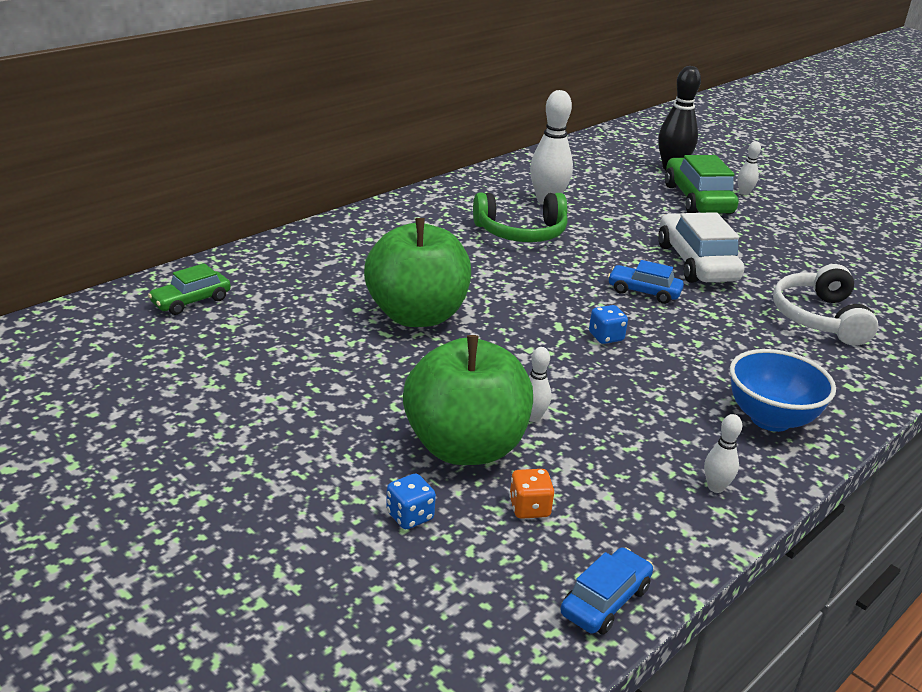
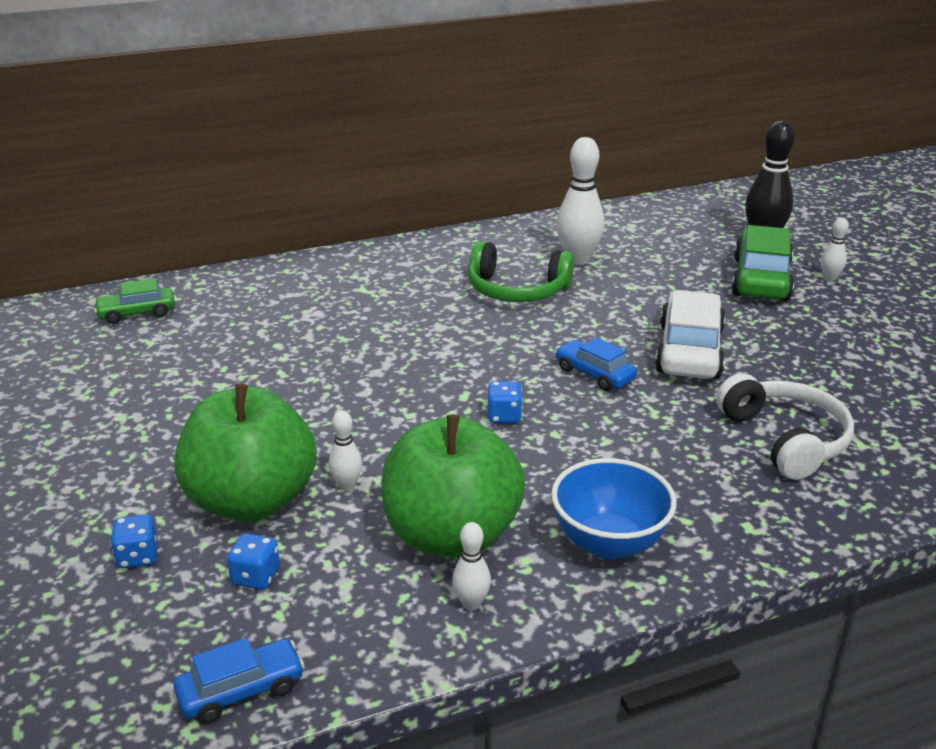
camera: 25 degrees right, 0 degrees up
green apple [364,218,471,327] -> green apple moved to [382,414,525,558]
orange dice [509,469,554,519] -> blue dice [227,533,280,590]
white headphones [773,264,878,346] -> white headphones turned 135 degrees clockwise [716,373,854,480]

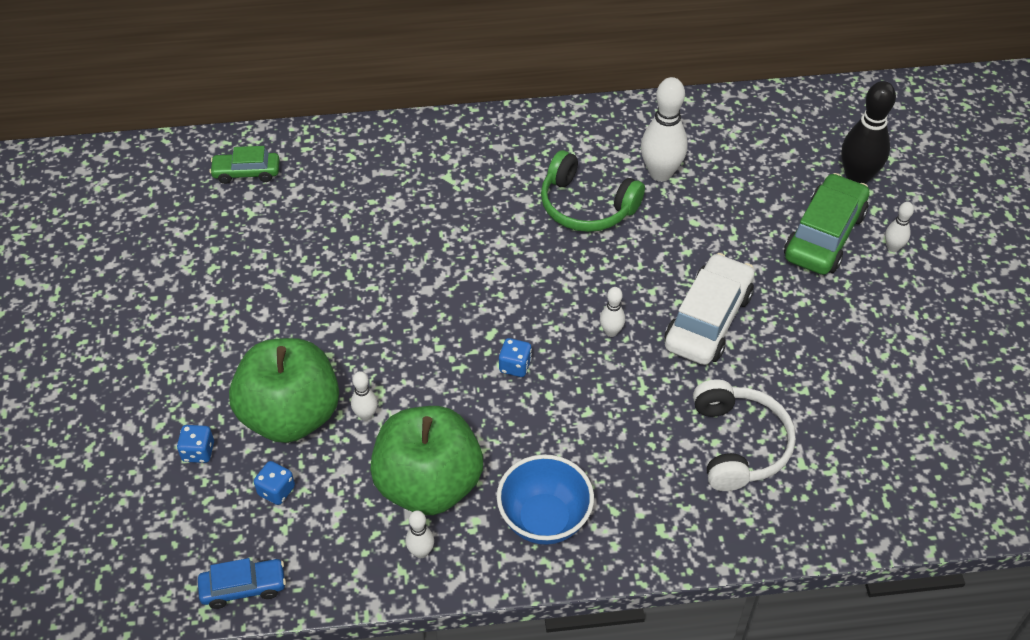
camera: 15 degrees right, 20 degrees up
blue car [555,337,637,391] -> white bowling pin [600,287,625,337]

